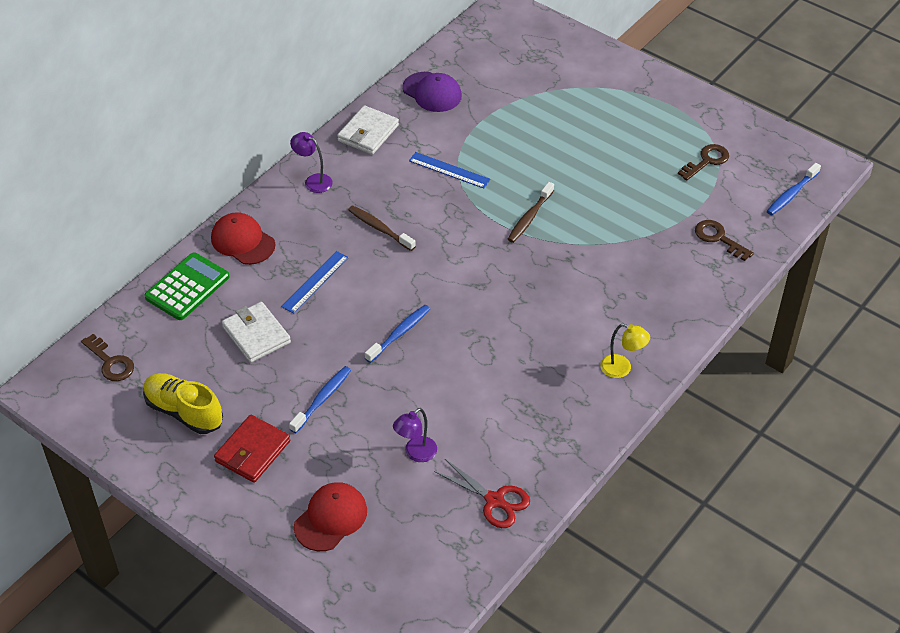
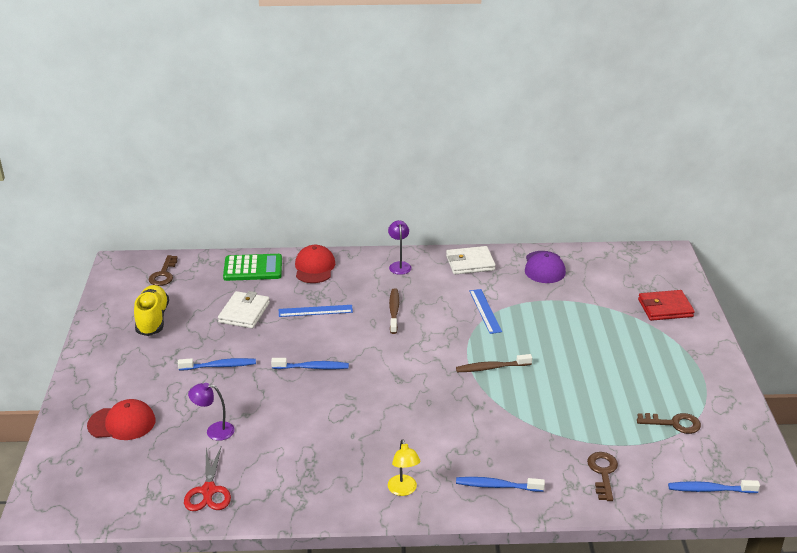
camera: 50 degrees right, 15 degrees down
red wallet [214,415,290,483] -> red wallet moved to [638,290,695,321]
none -> blue toothbrush [456,477,545,492]

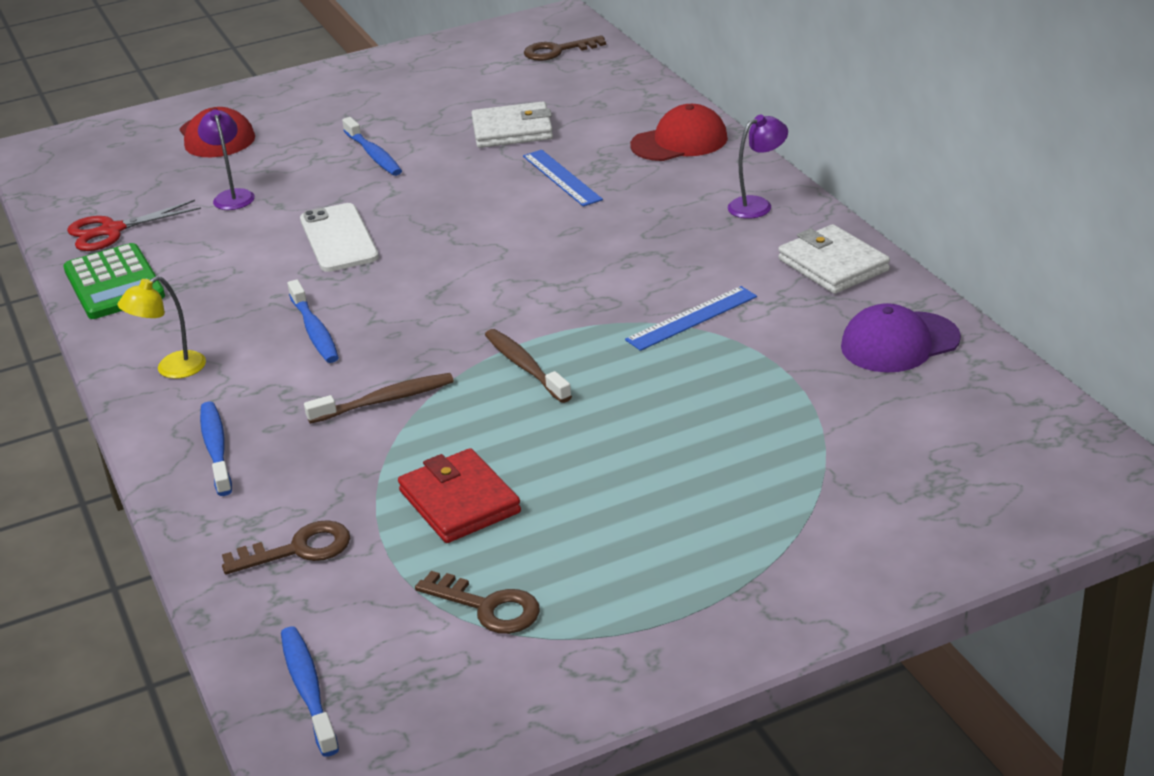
camera: 70 degrees right, 0 degrees up
yellow shoe [134,285,169,336] -> none
green calculator [223,254,282,281] -> green calculator moved to [63,243,165,319]
blue toothbrush [271,358,349,369] -> blue toothbrush moved to [288,279,339,363]
brown toothbrush [389,288,399,334] -> brown toothbrush moved to [304,373,454,424]
brown key [637,413,701,434] -> brown key turned 45 degrees counterclockwise [415,571,540,634]
red wallet [638,290,695,321] -> red wallet moved to [398,448,521,543]
none -> white phone [300,203,379,272]

